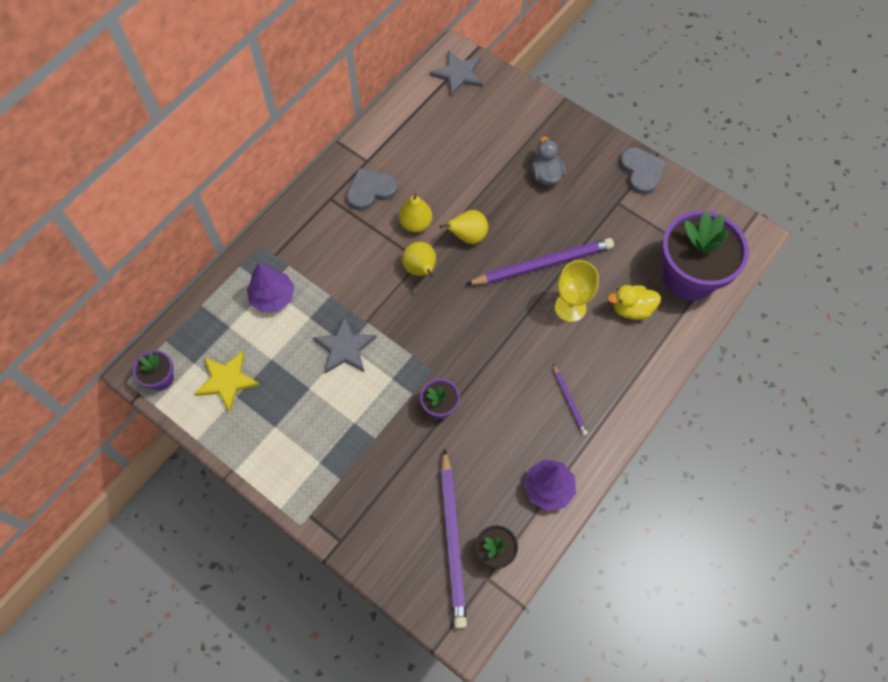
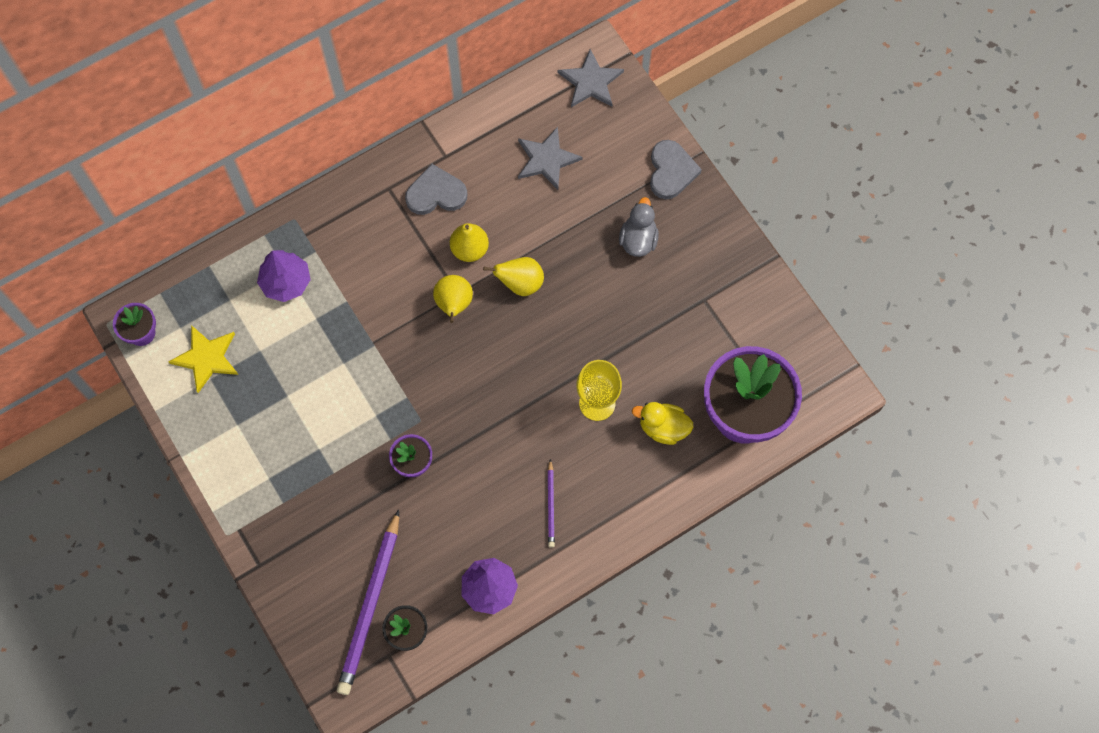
camera: 20 degrees right, 5 degrees up
grey star [313,316,376,374] -> grey star moved to [518,127,583,190]
purple pencil [465,238,614,285] -> none
grey heart [620,147,666,195] -> grey heart moved to [650,140,702,199]

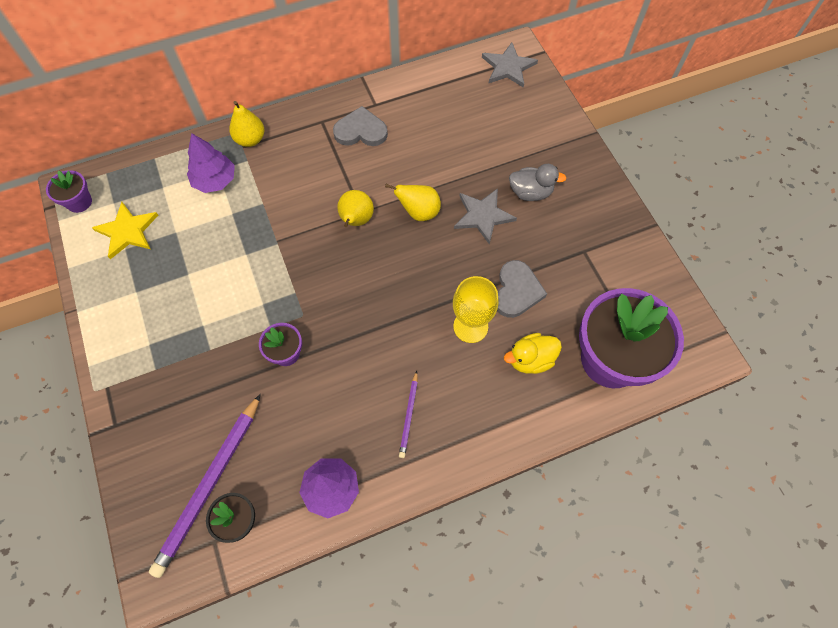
camera: 10 degrees right, 5 degrees down
yellow pear [450,223,489,262] -> yellow pear moved to [229,101,264,147]
grey star [518,127,583,190] -> grey star moved to [454,188,517,245]
grey duck [619,197,659,257] -> grey duck turned 75 degrees clockwise [509,164,567,201]
yellow duck [632,402,694,445] -> yellow duck turned 45 degrees counterclockwise [504,333,562,374]
grey heart [650,140,702,199] -> grey heart moved to [497,260,547,318]

